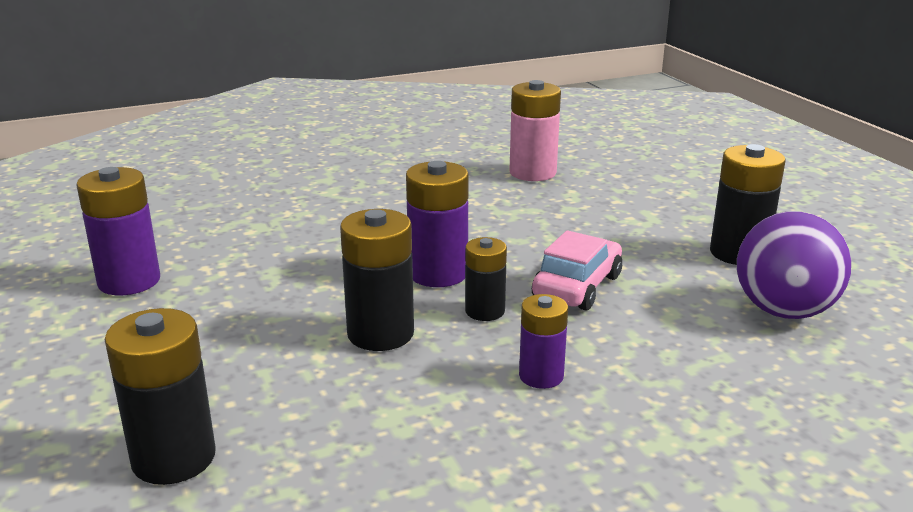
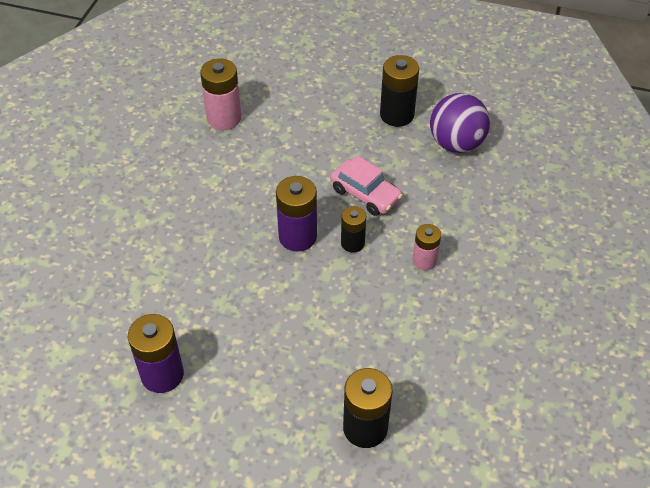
camera: 50 degrees left, 25 degrees up
black battery [340,209,414,351] -> none
purple battery [519,294,568,389] -> pink battery [413,224,441,271]
pink car [532,230,622,311] -> pink car turned 150 degrees clockwise [331,155,403,216]

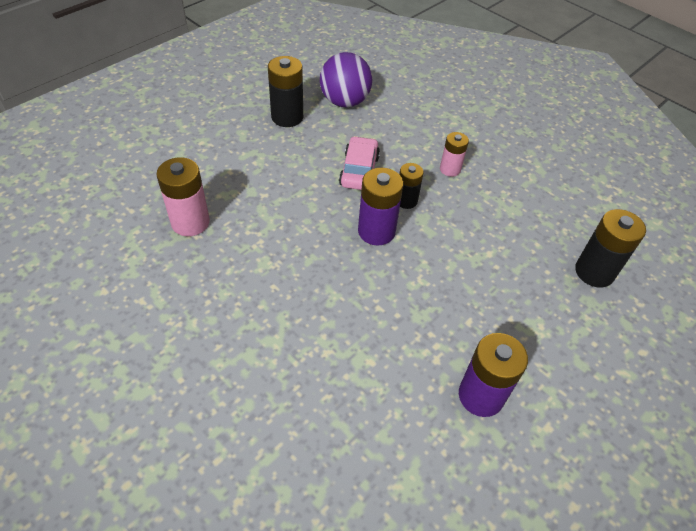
camera: 65 degrees left, 0 degrees up
pink car [331,155,403,216] -> pink car turned 60 degrees counterclockwise [339,136,380,190]

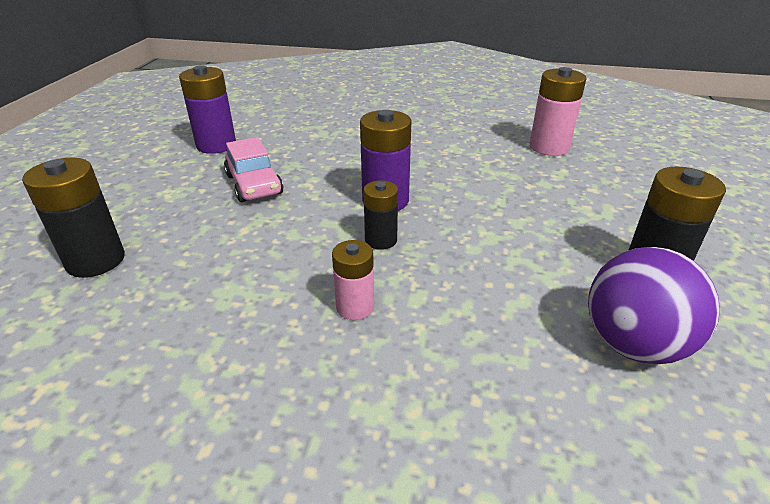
camera: 150 degrees right, 15 degrees down
pink car [339,136,380,190] -> pink car moved to [224,137,283,202]

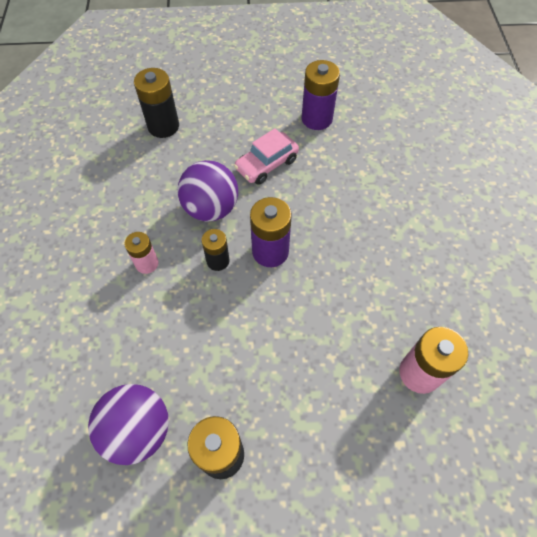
camera: 75 degrees right, 25 degrees up
none -> purple ball [177,160,238,222]

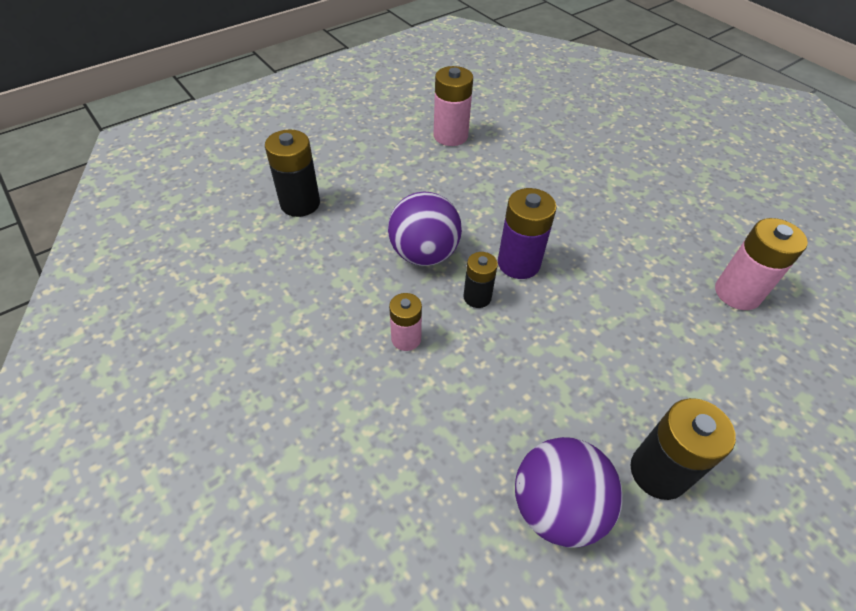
camera: 35 degrees left, 10 degrees down
pink car [234,128,299,185] -> none
purple battery [302,60,340,130] -> pink battery [433,66,473,146]

